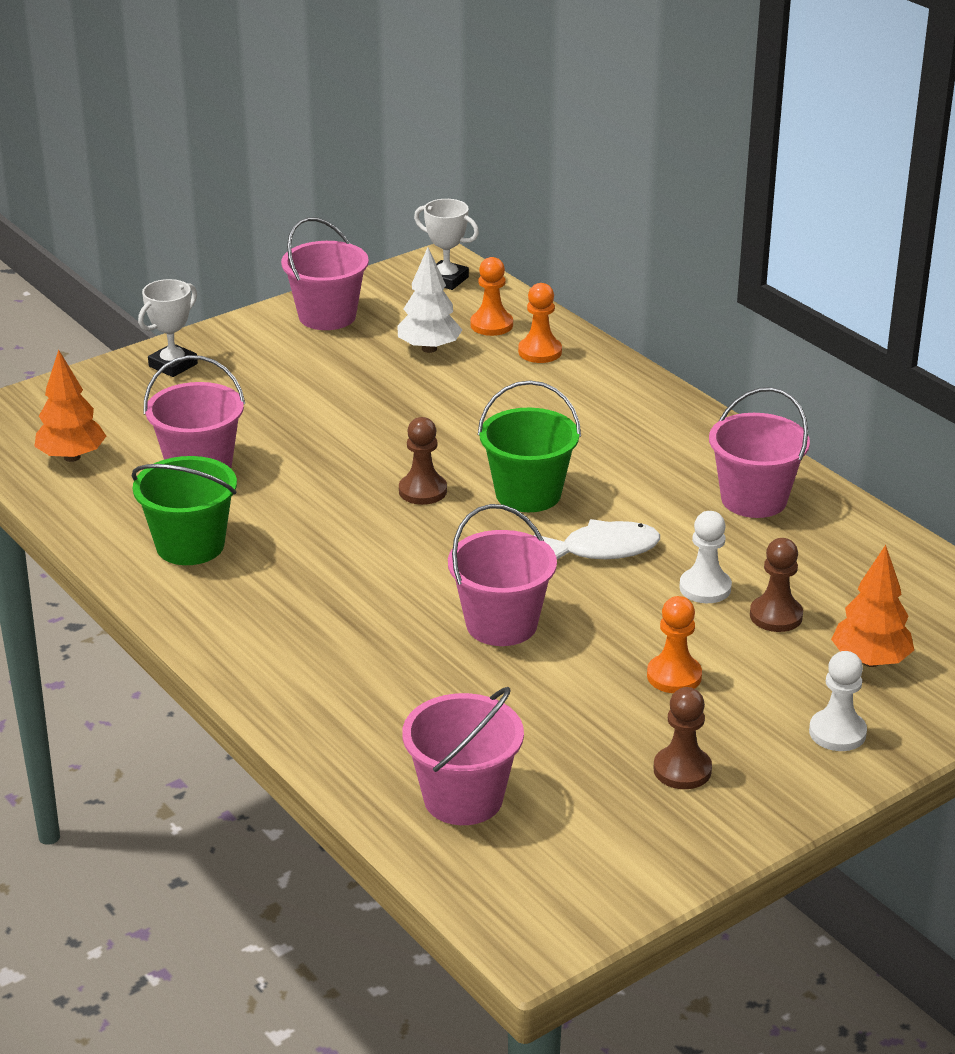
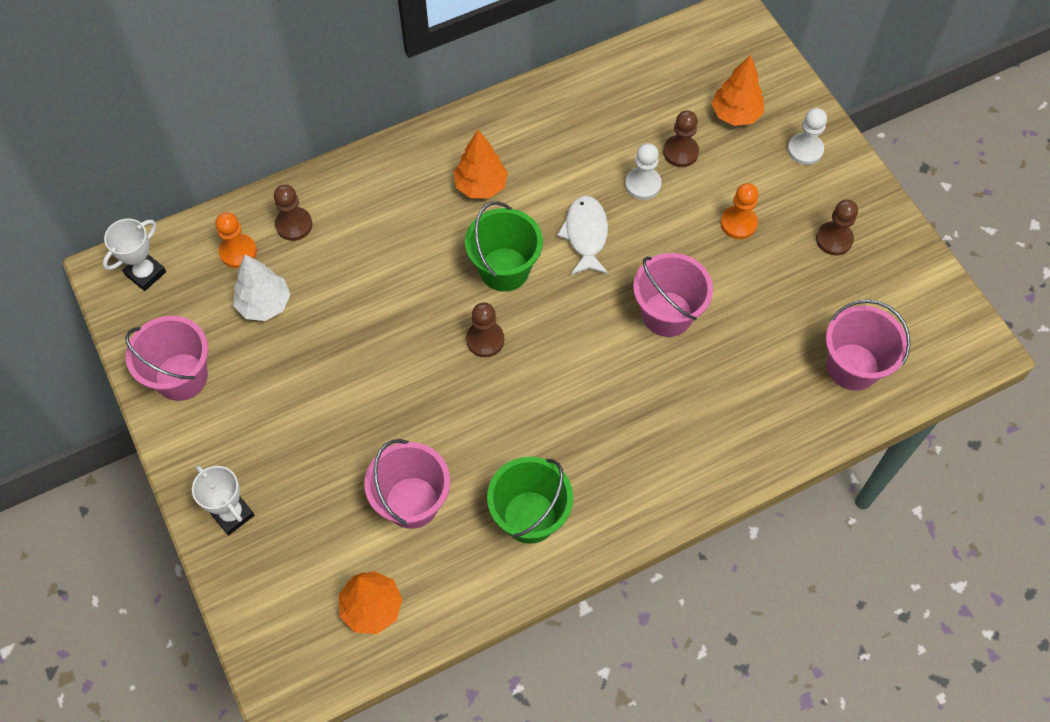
camera: 80 degrees left, 30 degrees up
orange pawn [518,283,562,363] -> brown pawn [274,185,312,241]
pink bucket [709,387,810,518] -> none
none -> orange tree [454,130,508,198]

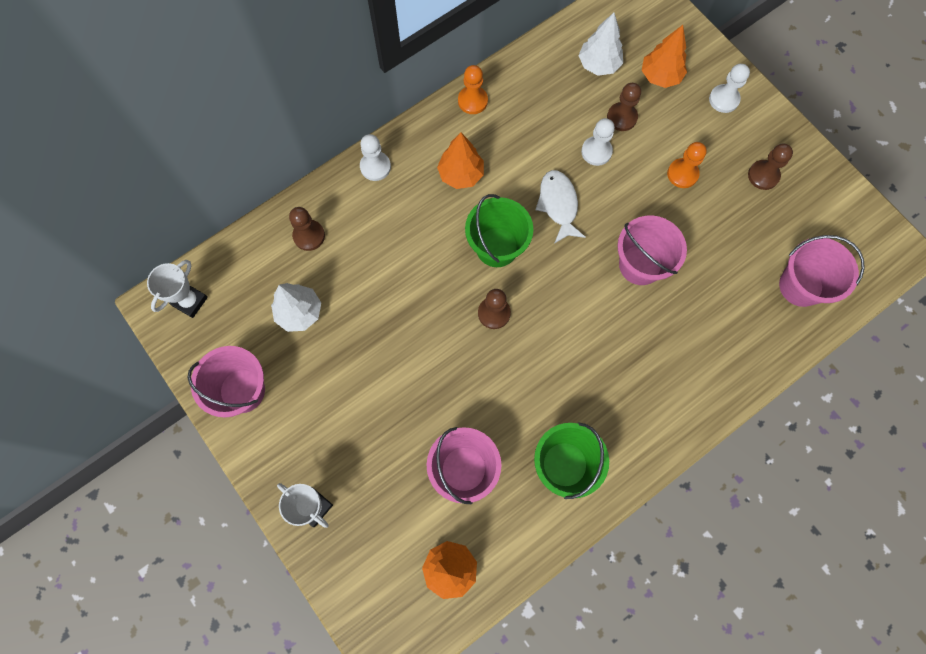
camera: 10 degrees left, 10 degrees up
orange pawn [215,212,257,268] -> orange pawn moved to [458,65,488,114]
none -> white pawn [360,134,391,181]
none -> white tree [579,13,623,76]

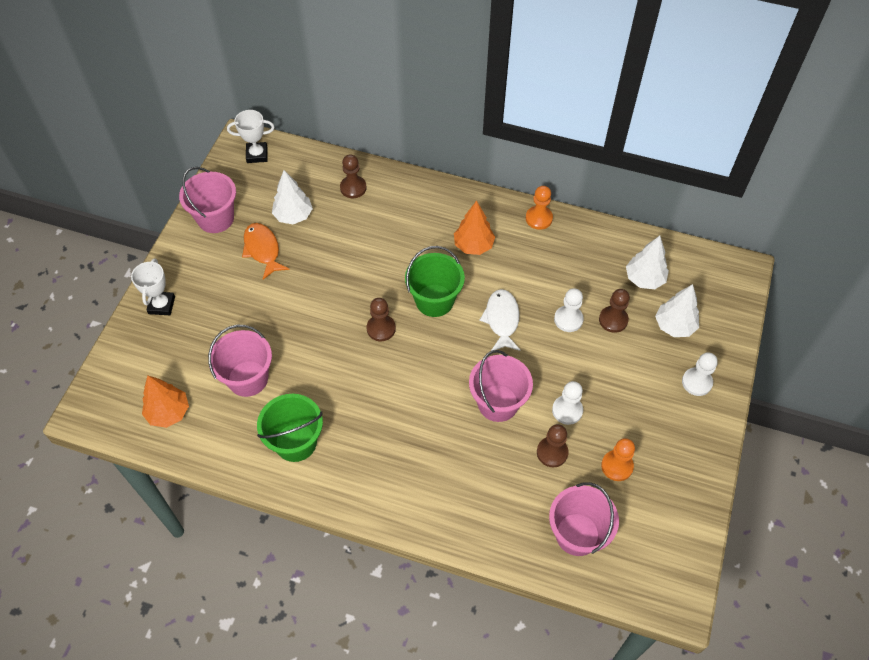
camera: 55 degrees right, 15 degrees down
white pawn [360,134,391,181] -> white pawn moved to [552,381,583,425]
white fish [535,170,586,244] -> white fish turned 45 degrees counterclockwise [479,289,521,351]
orange tree [642,25,687,88] -> white tree [655,284,699,337]
orange pawn [667,142,707,188] -> orange pawn moved to [601,438,635,481]
brown pawn [748,143,793,190] -> brown pawn moved to [537,424,569,467]
none -> orange fish [242,223,289,280]

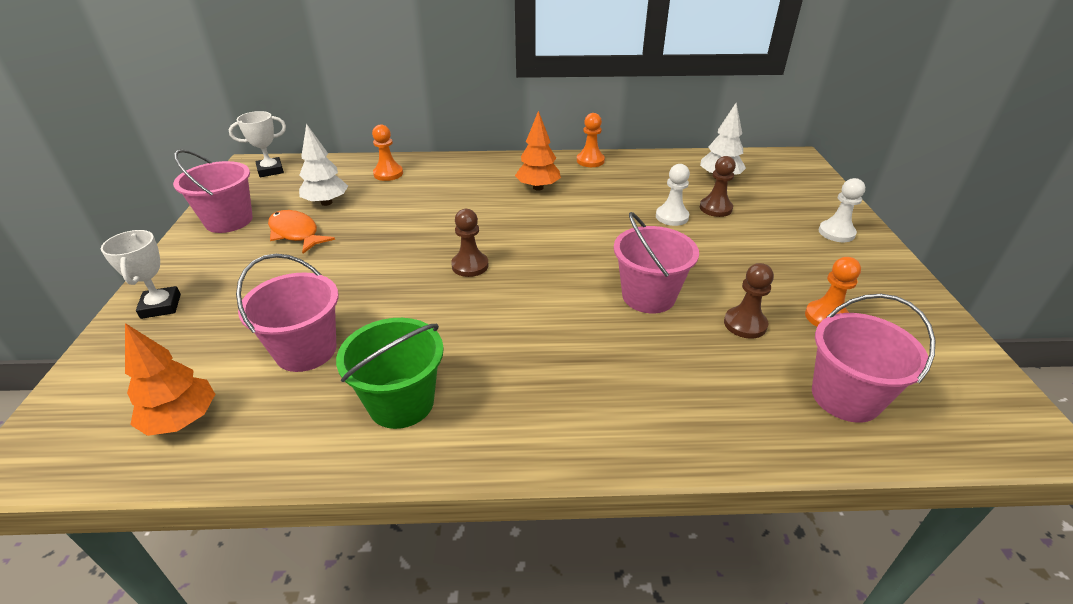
camera: 20 degrees left, 20 degrees down
brown pawn [340,154,367,198] -> orange pawn [372,124,403,181]
green bucket [405,246,465,317] -> none
white fish [479,289,521,351] -> none
white pawn [552,381,583,425] -> none
white tree [655,284,699,337] -> none

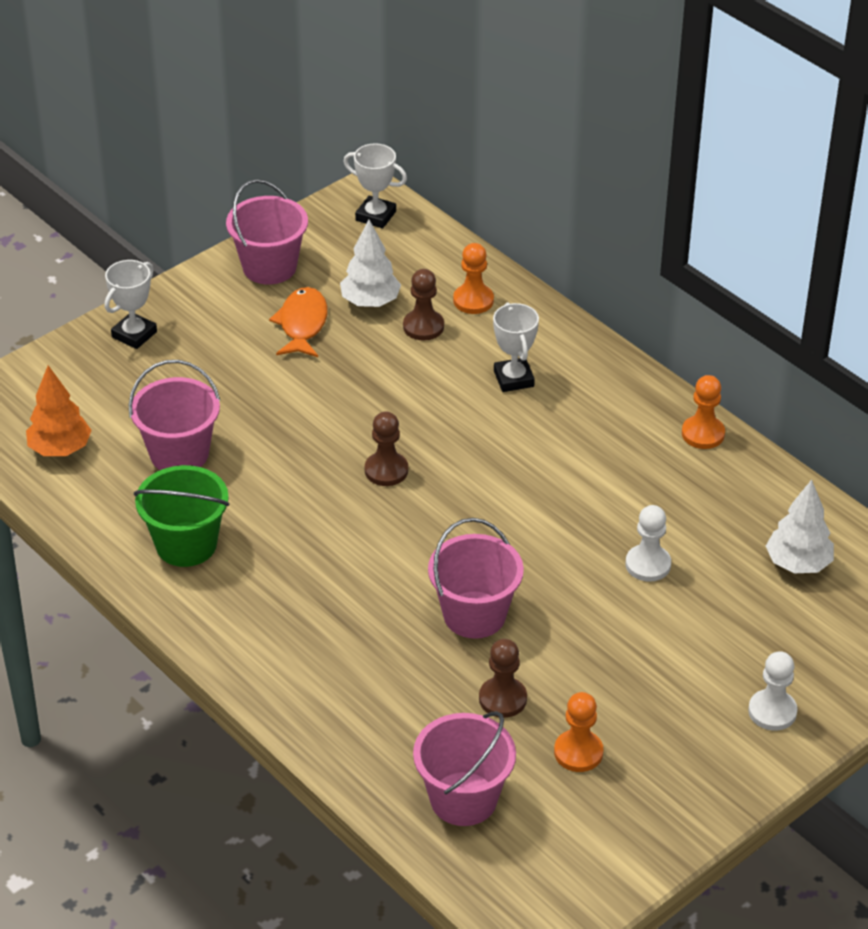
camera: 50 degrees right, 5 degrees up
orange tree [515,111,561,191] -> none
brown pawn [700,156,736,217] -> brown pawn moved to [403,269,444,340]
none -> white trophy [493,303,539,392]

